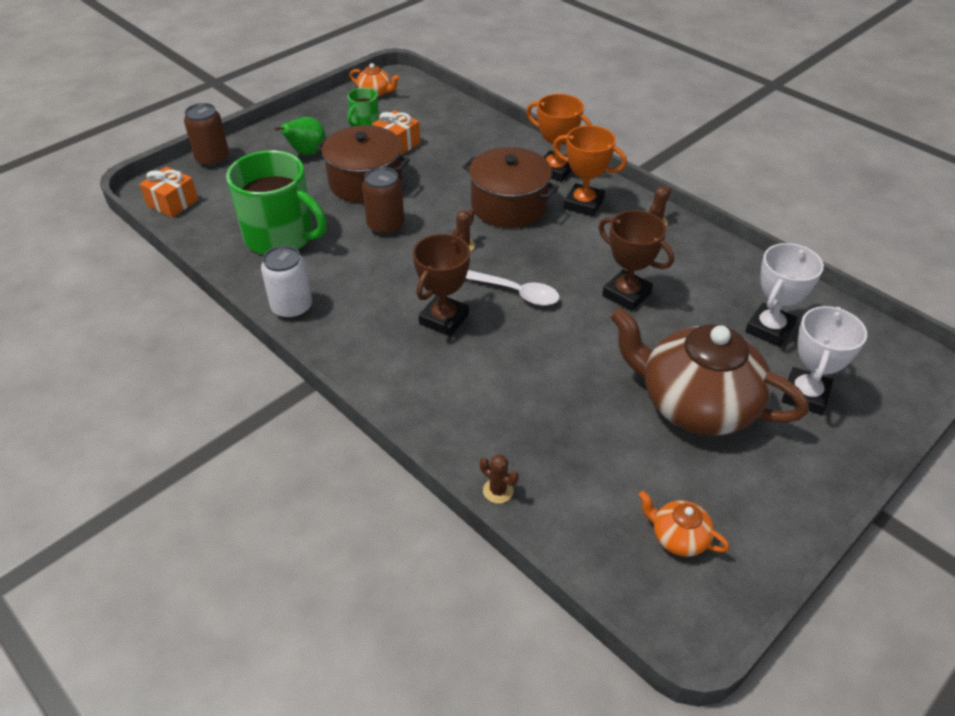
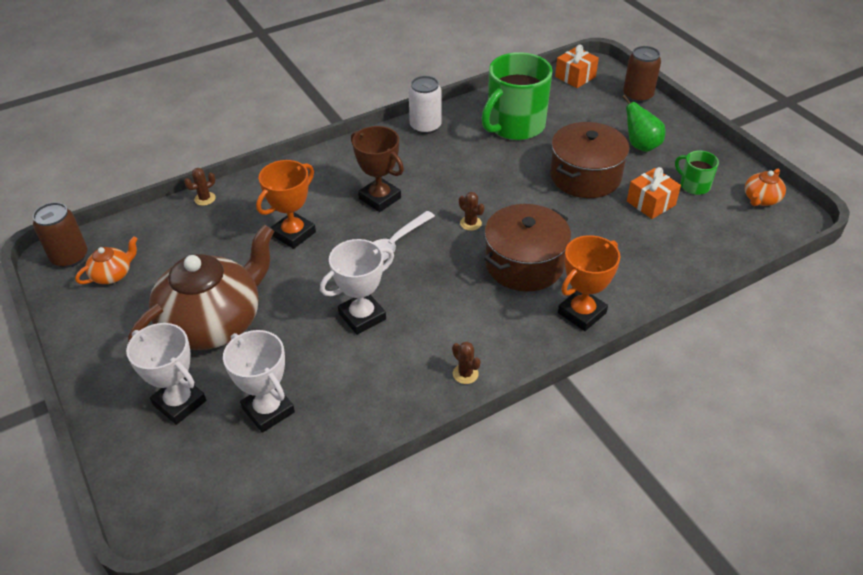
camera: 105 degrees right, 0 degrees up
brown can [362,167,404,235] -> brown can moved to [33,202,88,268]
orange trophy [553,125,627,216] -> orange trophy moved to [256,160,316,249]
brown trophy [599,210,674,311] -> white trophy [320,239,394,335]

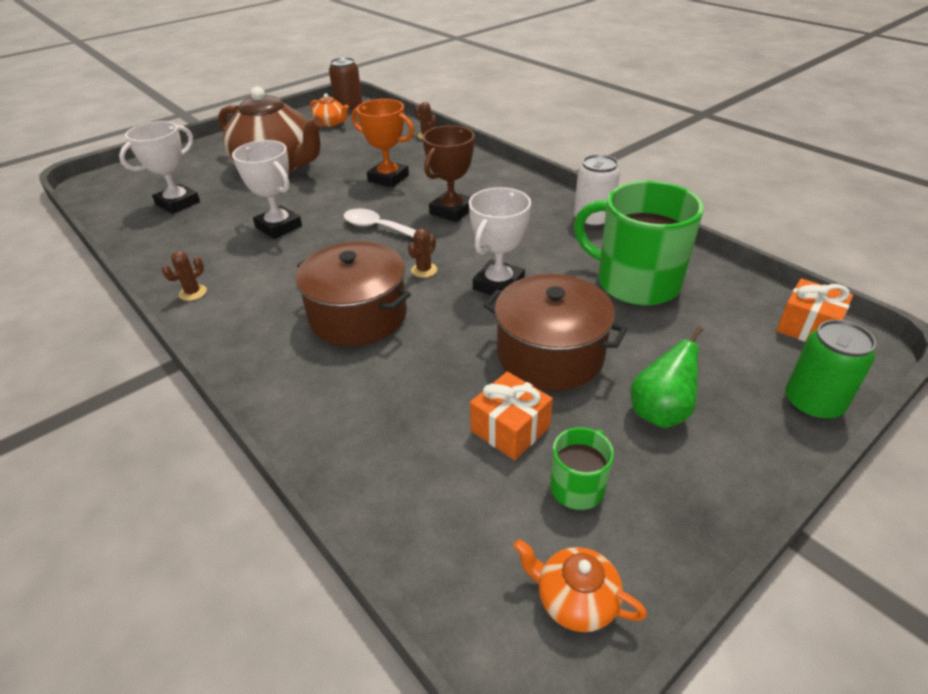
camera: 80 degrees right, 5 degrees down
white trophy [126,323,206,425] -> white trophy moved to [469,187,531,295]
orange trophy [558,235,620,331] -> none
brown can [623,46,661,103] -> green can [785,320,876,421]

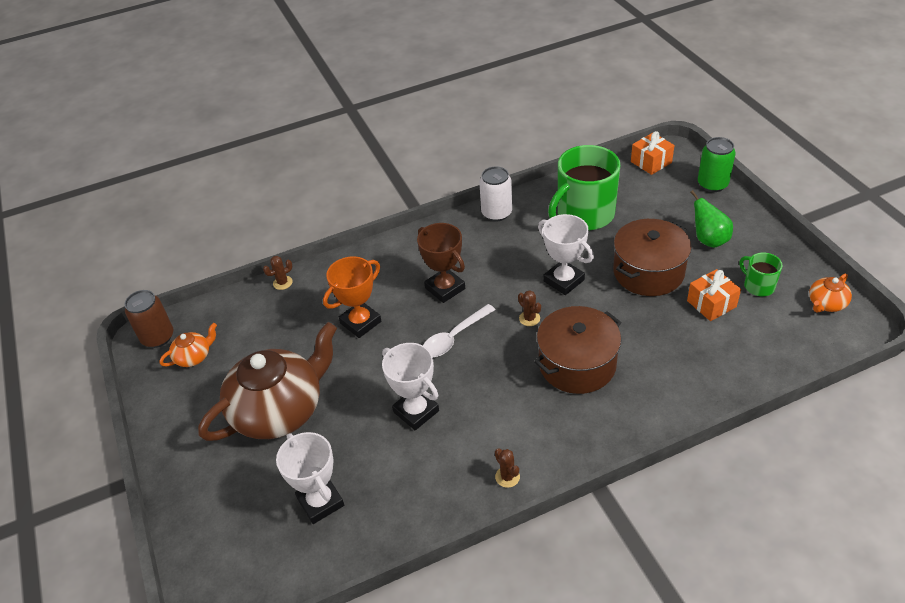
camera: 70 degrees left, 5 degrees up
white trophy [232,140,302,239] -> white trophy turned 75 degrees clockwise [382,343,439,430]

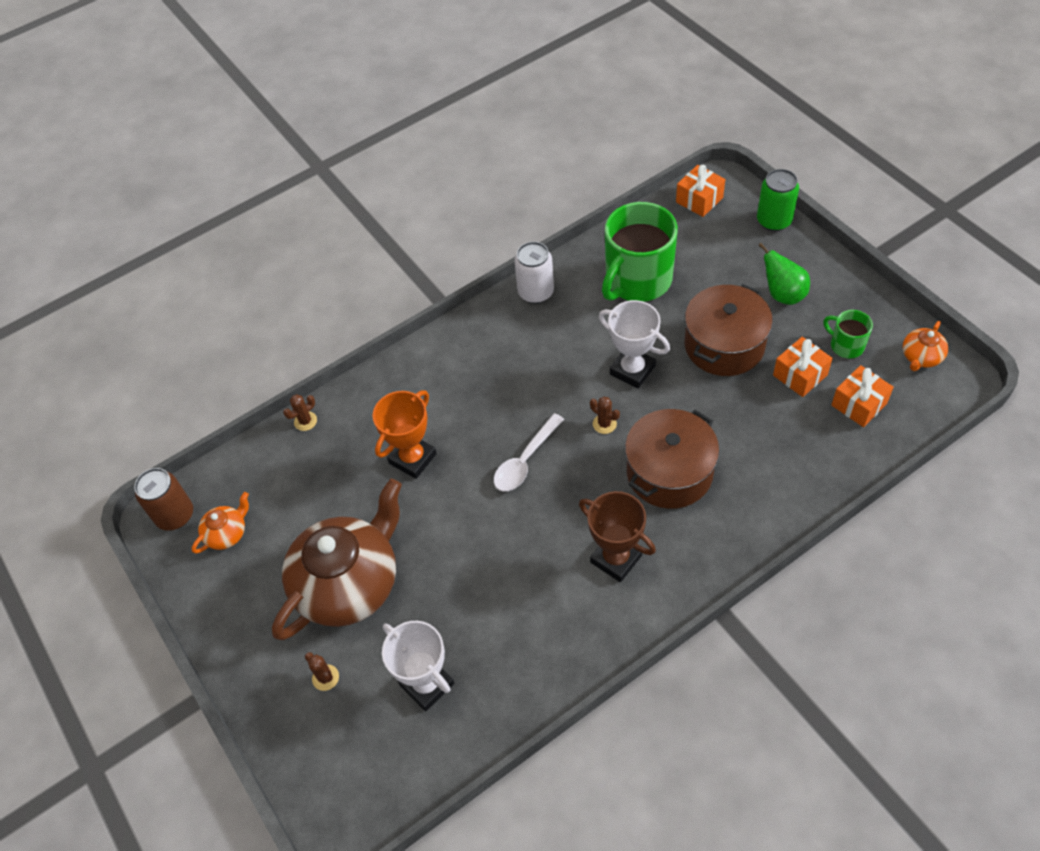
camera: 10 degrees left, 10 degrees up
white trophy [382,343,439,430] -> none
brown trophy [417,223,465,303] -> brown trophy moved to [579,491,656,582]
brown cactus [495,448,520,488] -> brown cactus moved to [305,652,339,691]
none -> orange gift [832,365,894,427]

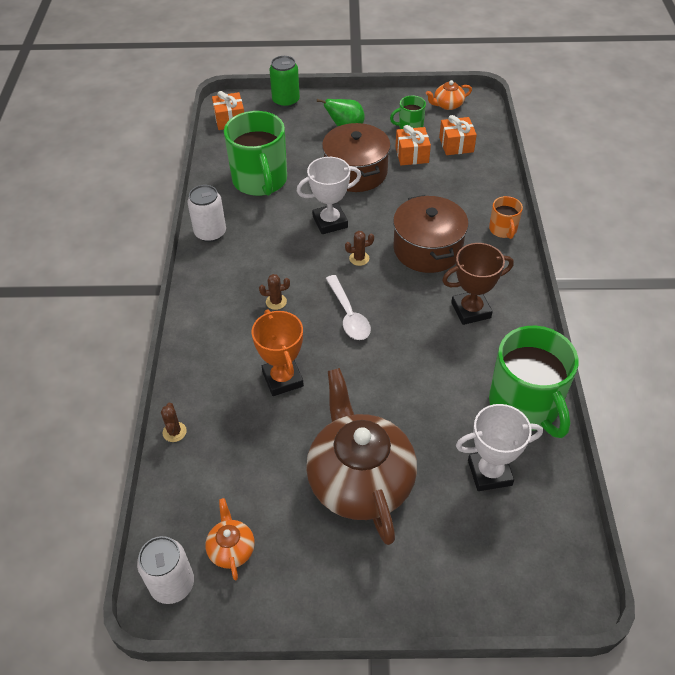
camera: 60 degrees left, 5 degrees down
brown can [134,468,193,531] -> white can [137,536,194,604]
brown cactus [305,652,339,691] -> brown cactus moved to [259,274,290,310]
orange teapot [903,321,948,371] -> orange teapot turned 90 degrees clockwise [426,80,472,110]
none -> orange mug [489,196,523,239]
none -> green mug [489,326,578,438]

